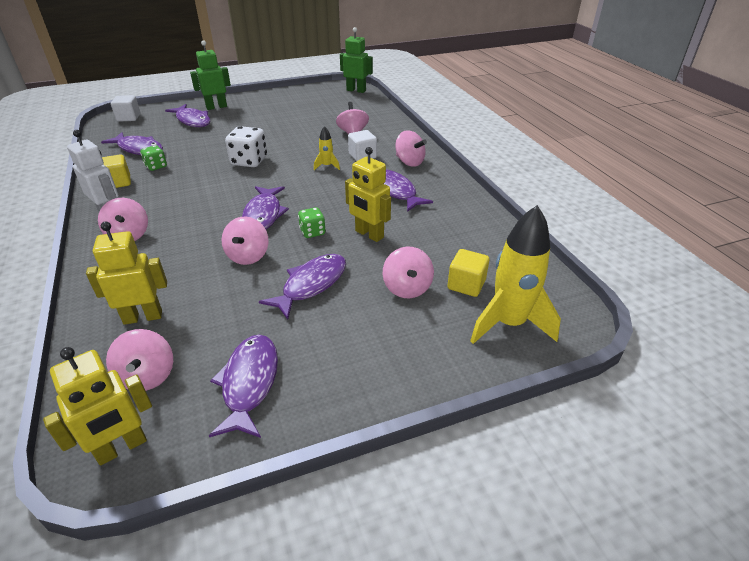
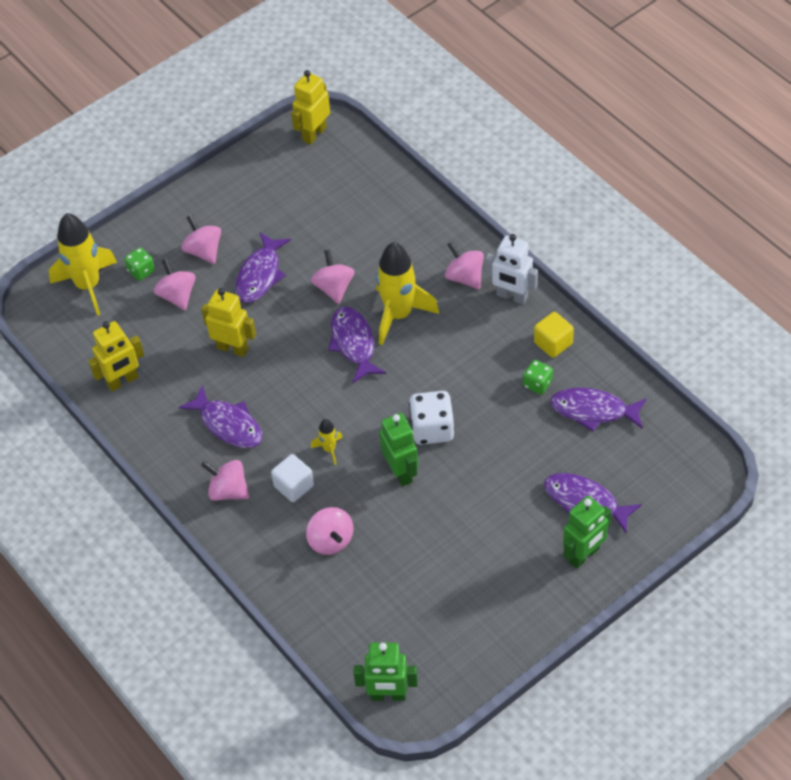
camera: 165 degrees right, 15 degrees up
yellow robot [86,221,167,325] -> yellow robot moved to [88,321,144,392]
pink spinning top [106,329,173,391] -> pink spinning top moved to [181,215,221,264]
white cube [111,95,141,122] -> none
purple fish [209,335,278,438] -> none
green dice [298,207,326,238] -> green dice moved to [124,247,155,281]
yellow cube [447,249,489,297] -> none
none -> yellow rocket [376,242,439,345]
none -> green robot [379,413,418,487]

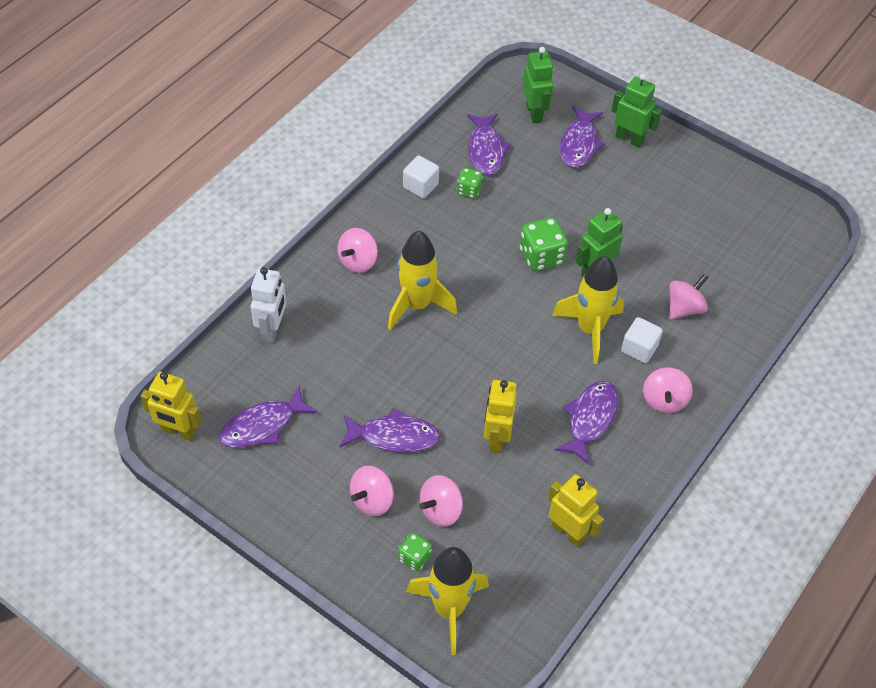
camera: 110 degrees left, 0 degrees up
pink spinning top [310,249,355,304] -> none
yellow rocket [311,419,343,465] -> yellow rocket [552,256,624,364], size x2.19
purple fish [328,307,386,383] -> purple fish moved to [219,386,317,448]
green robot [354,643,418,701] -> green robot moved to [522,47,553,123]
white dice [409,391,454,445] -> green dice [520,217,568,271]
white robot [485,234,538,305] -> white robot moved to [251,267,286,343]
yellow cube [534,312,574,358] -> white cube [403,156,439,198]

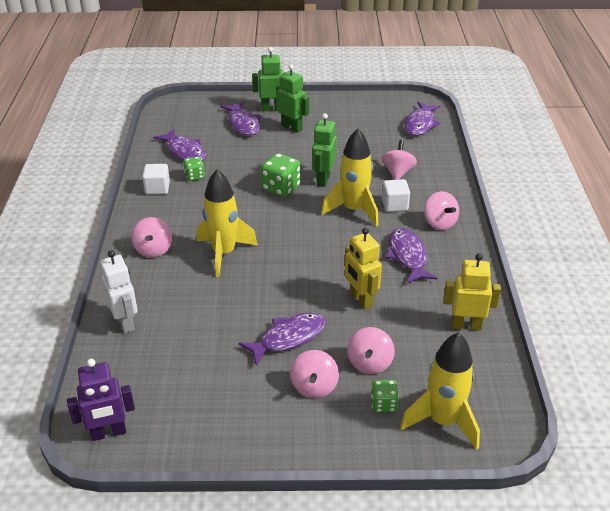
camera: 35 degrees left, 15 degrees down
yellow robot [141,372,202,441] -> purple robot [67,359,135,441]
purple fish [219,386,317,448] -> purple fish moved to [405,102,441,136]
green robot [522,47,553,123] -> green robot moved to [276,64,309,133]

